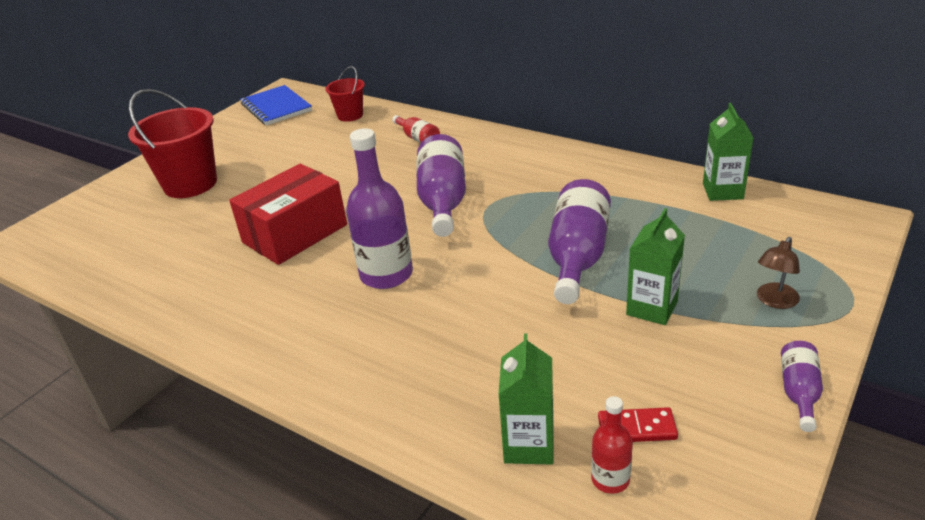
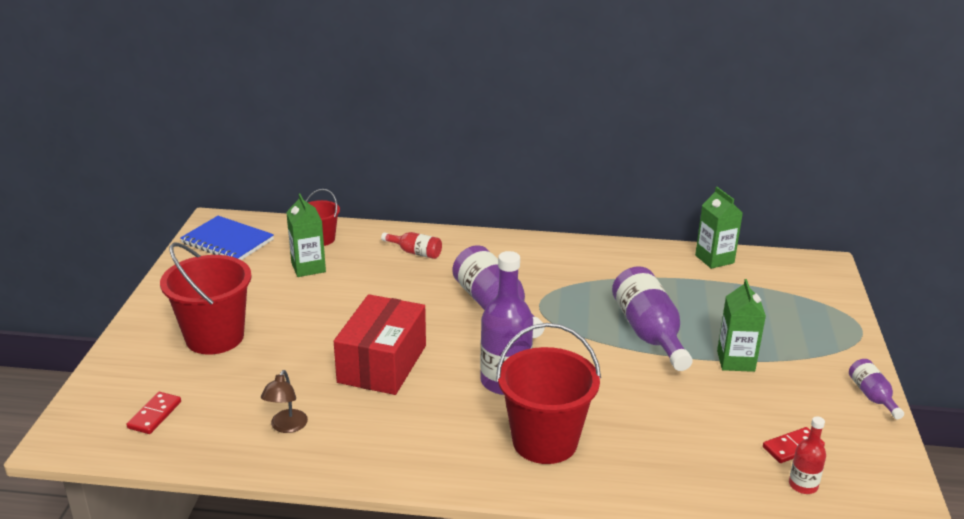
camera: 30 degrees left, 5 degrees down
green carton [498,334,553,464] -> green carton moved to [286,193,326,277]
brown lamp [757,237,800,309] -> brown lamp moved to [261,370,308,433]
none -> red domino [126,392,181,434]
none -> red bucket [496,323,601,464]

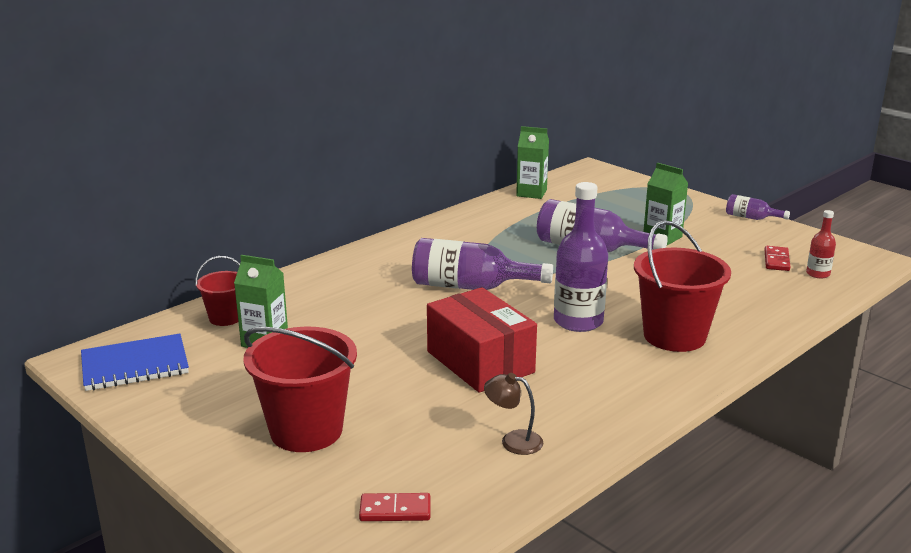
camera: 50 degrees left, 5 degrees down
red domino [126,392,181,434] -> red domino turned 60 degrees counterclockwise [359,493,430,521]
brown lamp [261,370,308,433] -> brown lamp turned 150 degrees clockwise [484,373,543,455]
red bottle [381,232,442,259] -> none

